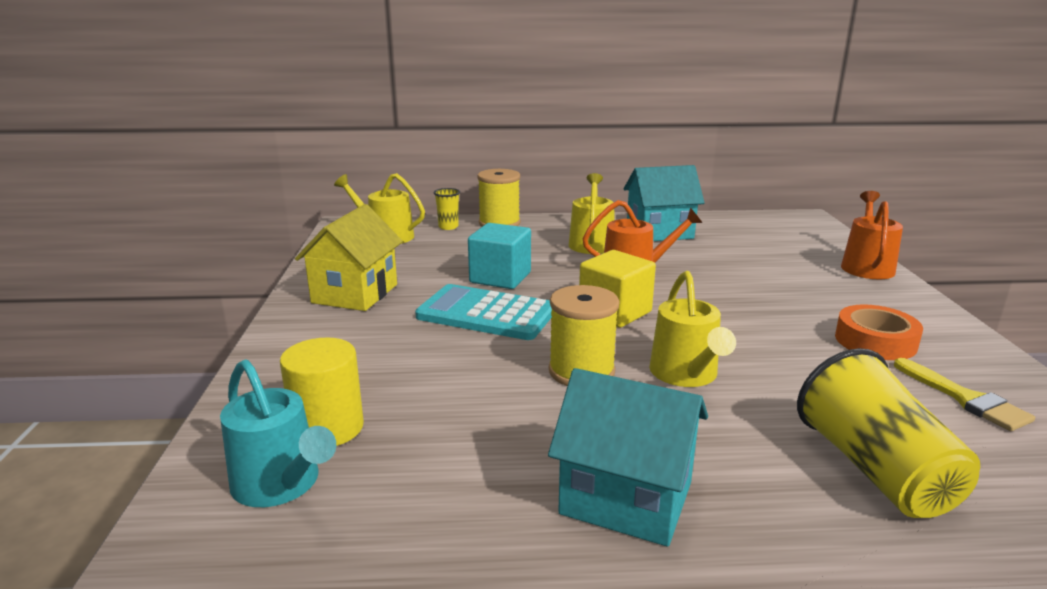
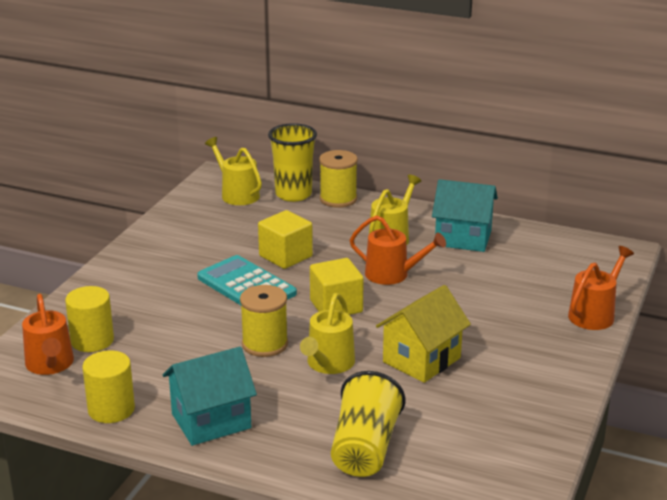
camera: 25 degrees right, 5 degrees up
turquoise watering can [220,359,336,507] -> orange watering can [22,294,74,375]
yellow house [295,204,403,311] -> yellow house moved to [376,285,471,383]
yellow cup [434,188,460,230] -> yellow cup [268,123,317,202], size x2.07
turquoise cube [468,223,531,289] -> yellow cube [258,210,313,269]
turquoise house [548,368,708,547] -> turquoise house turned 75 degrees counterclockwise [163,347,257,446]
orange tape [835,304,923,360] -> none
yellow brush [894,358,1035,431] -> none
none -> yellow cylinder [82,350,135,423]

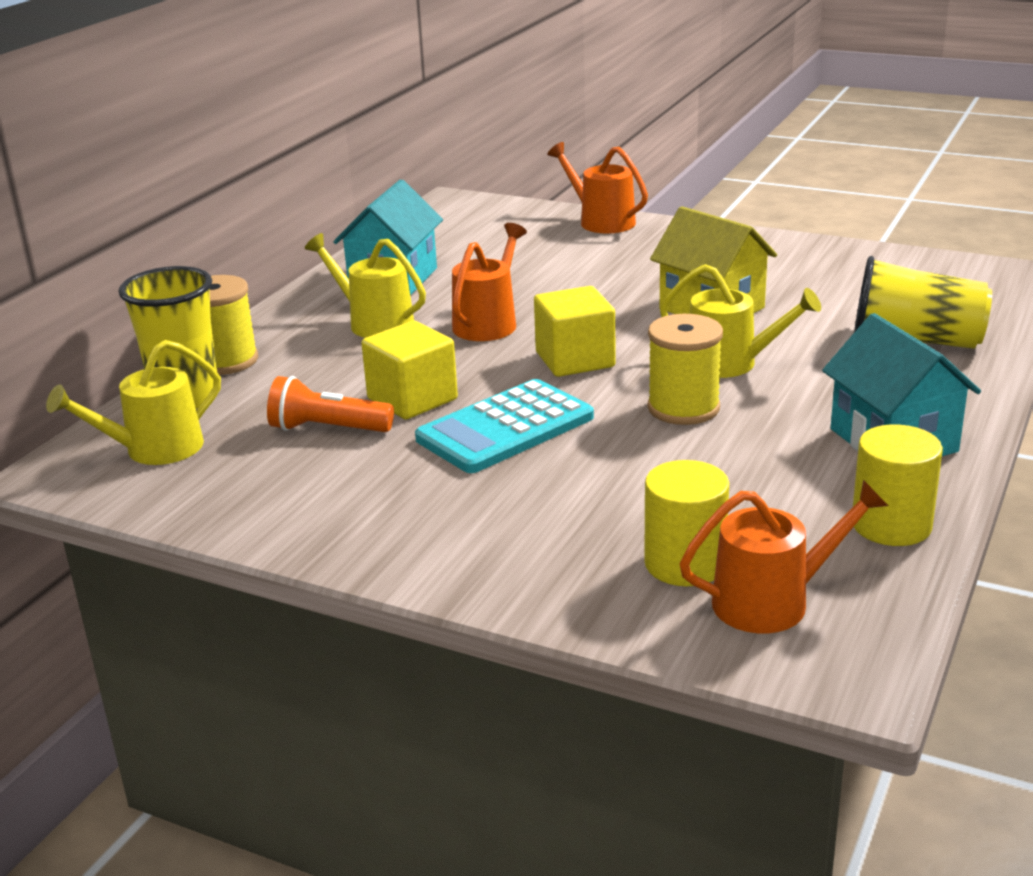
camera: 85 degrees left, 0 degrees up
none -> orange flashlight [267,376,394,432]

